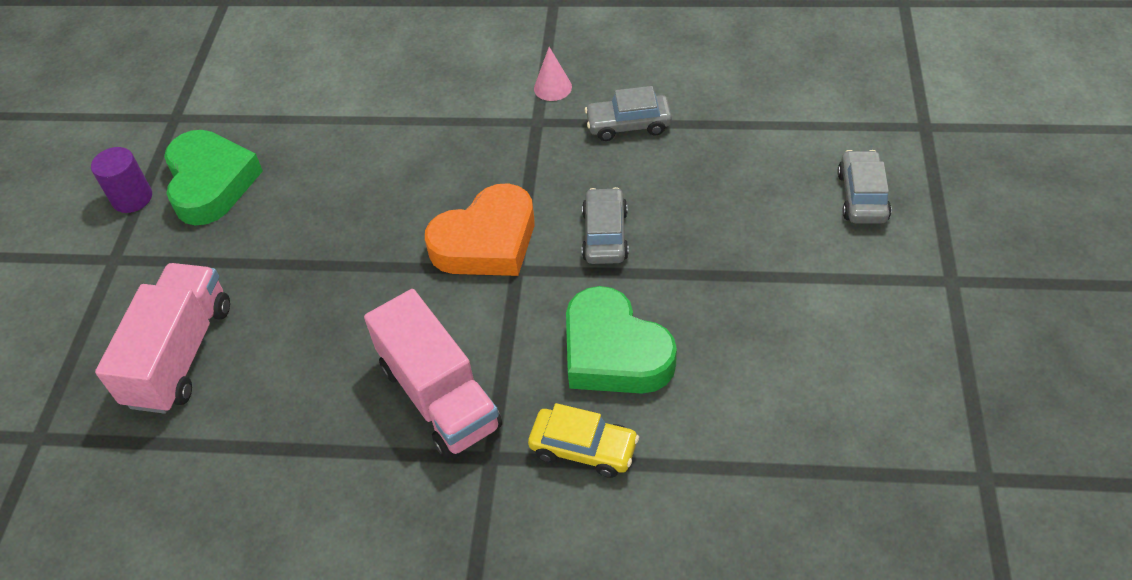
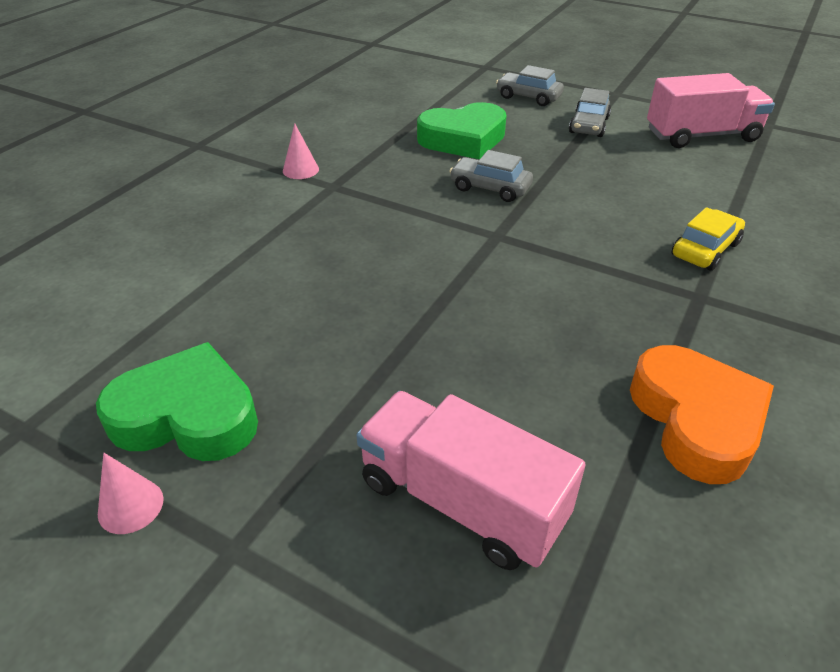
camera: 70 degrees left, 10 degrees down
purple cylinder [91,147,152,213] -> pink cone [98,453,164,534]
pink truck [364,289,502,459] -> pink truck moved to [647,73,775,148]
orange heart [425,183,535,276] -> orange heart moved to [630,345,774,484]
green heart [566,286,677,394] -> green heart moved to [417,102,507,159]
grey car [585,86,672,141] -> grey car moved to [569,88,611,137]

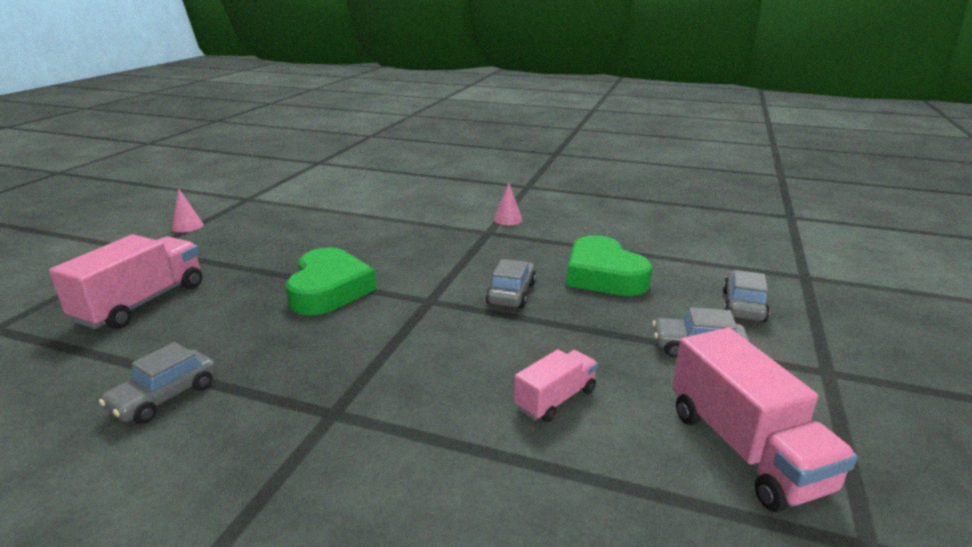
camera: 80 degrees right, 15 degrees down
green heart [96,342,258,461] -> green heart moved to [286,247,376,315]
orange heart [630,345,774,484] -> grey car [99,342,216,424]
yellow car [672,207,745,271] -> none
none -> pink truck [514,349,598,422]

